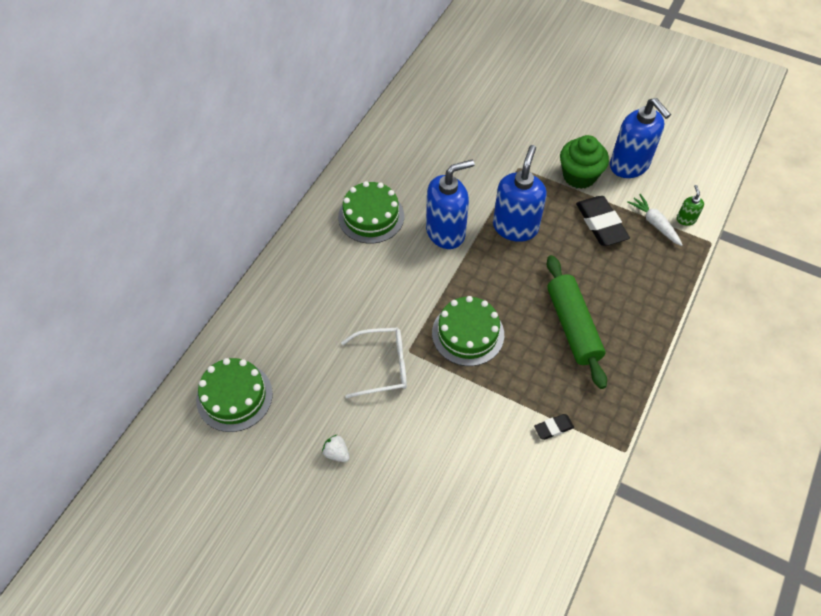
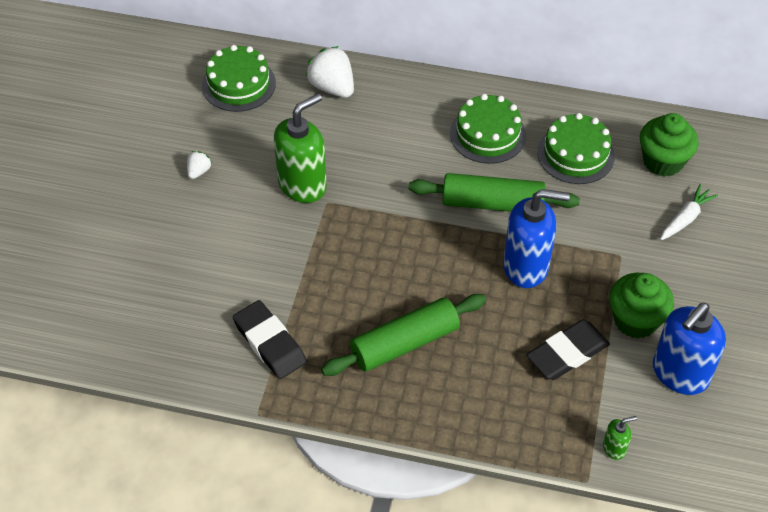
camera: 75 degrees right, 5 degrees down
white glasses [341,328,407,398] -> green soap dispenser [274,93,327,203]
blue soap dispenser [426,160,475,249] -> green rolling pin [409,173,580,212]
green cake [432,296,504,366] -> green cake moved to [537,113,615,184]
black eraser [534,414,574,440] -> black eraser [233,300,307,379], size x1.95
white carrot [627,194,682,246] -> white carrot moved to [660,184,718,240]
none -> white strawberry [306,46,354,98]
none -> green cupcake [640,113,699,177]

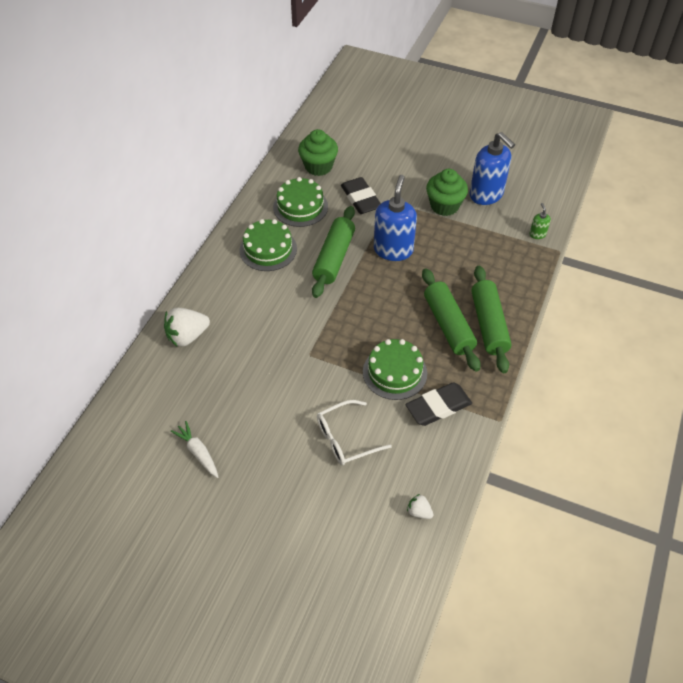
camera: 80 degrees left, 0 degrees up
white strawberry [187,151,212,179] -> white strawberry moved to [407,494,433,519]
green cake [202,45,276,112] -> green cake moved to [363,339,427,400]
green soap dispenser [274,93,327,203] -> none
black eraser [527,320,610,380] -> black eraser moved to [341,177,381,214]
white carrot [660,184,718,240] -> white carrot moved to [171,421,218,478]
none -> white glasses [317,400,392,465]
none -> green rolling pin [471,266,512,373]

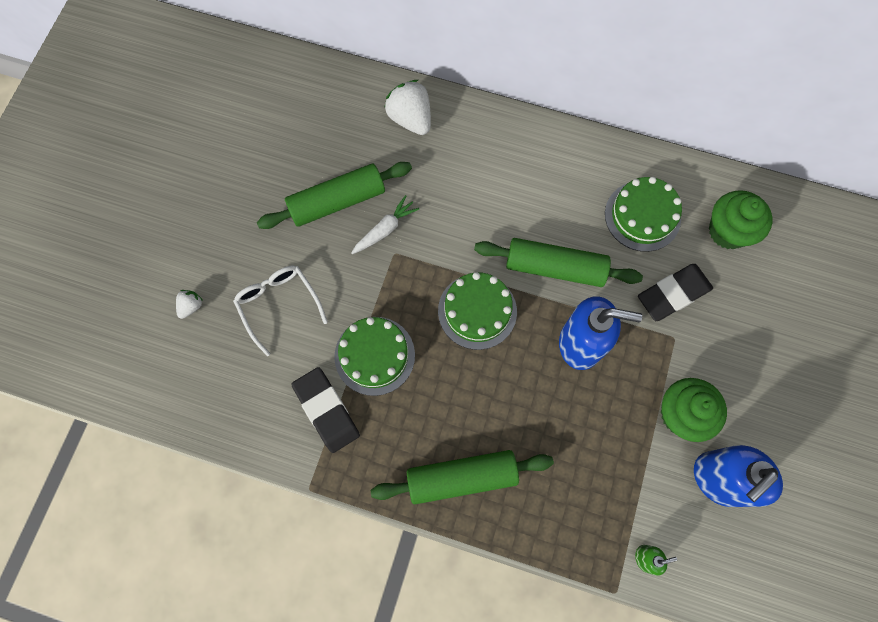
camera: 85 degrees right, 20 degrees up
white carrot [171,421,218,478] -> white carrot moved to [351,195,419,254]
green cake [240,219,297,271] -> green cake moved to [438,272,517,350]
white strawberry [407,494,433,519] -> white strawberry moved to [176,290,203,319]
green rolling pin [422,268,480,372] -> green rolling pin moved to [257,162,412,229]

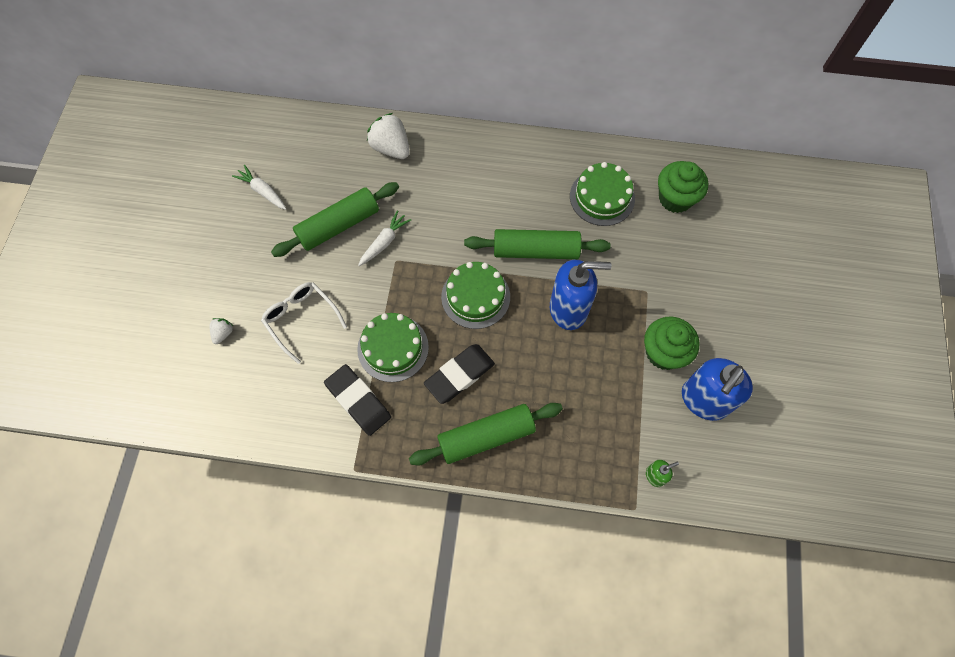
camera: 10 degrees left, 5 degrees down
black eraser [638,264,713,321] -> black eraser moved to [424,344,495,404]
none -> white carrot [232,165,286,210]

